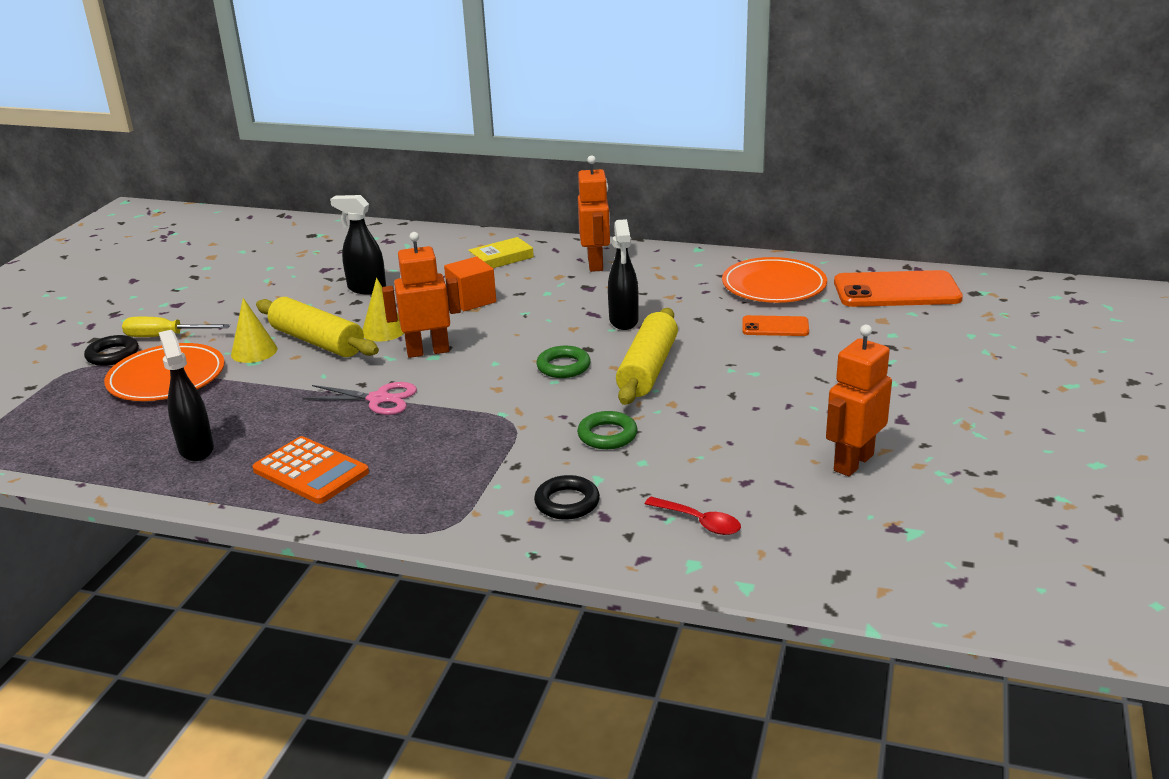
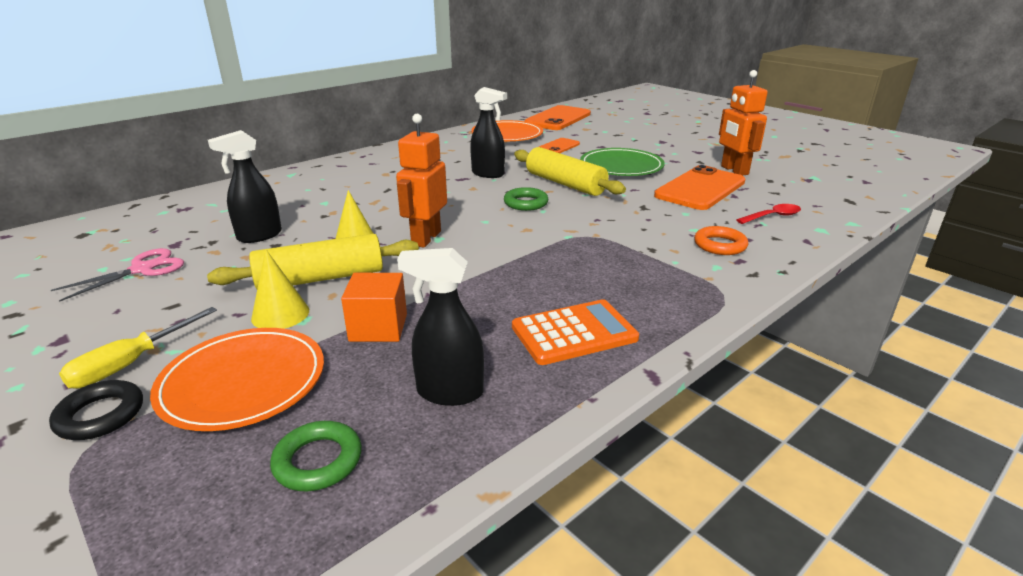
camera: 60 degrees left, 0 degrees up
pink scissors [303,382,417,415] -> pink scissors moved to [51,248,184,302]
orange cube [444,257,496,311] -> orange cube moved to [341,273,407,342]
yellow book [468,237,534,268] -> none
black ring [534,475,600,520] -> orange ring [694,226,748,255]
green ring [577,411,637,449] -> green ring moved to [270,421,362,491]
orange robot [578,155,610,272] -> none
none -> green plate [580,148,665,176]
none -> orange phone [654,165,745,210]

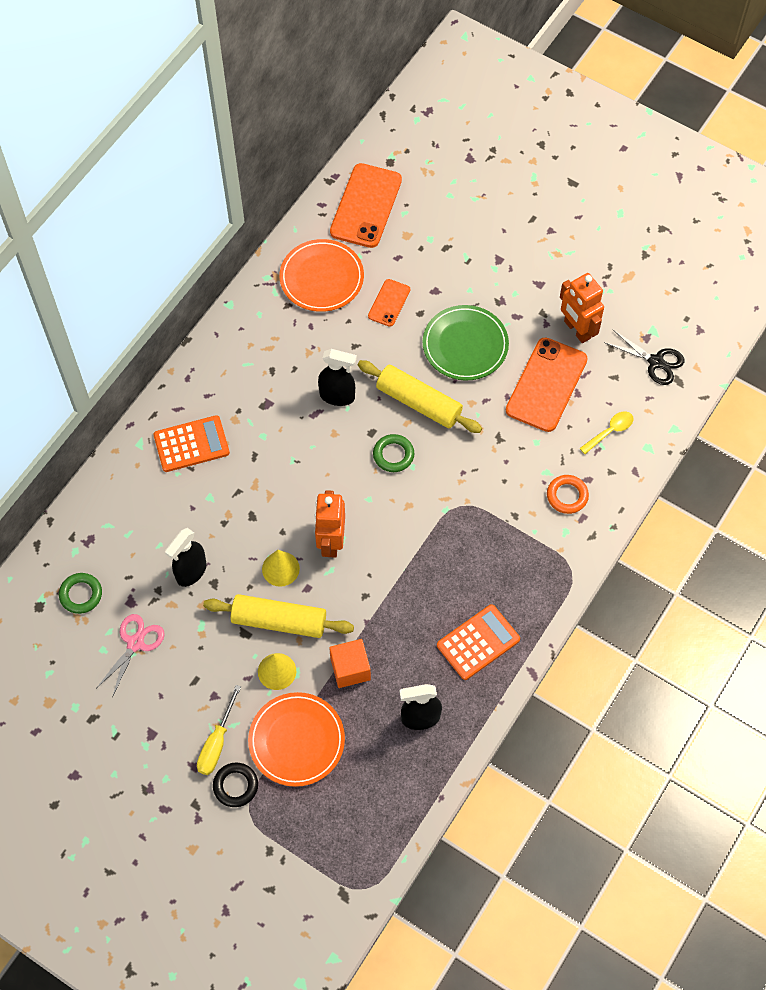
camera: 15 degrees left, 35 degrees up
yellow rolling pin [207,234,419,289] -> yellow rolling pin turned 45 degrees clockwise [203,594,354,638]
green ring [270,421,362,491] -> green ring moved to [59,573,102,614]
red spoon [736,204,801,224] -> yellow spoon [580,411,634,454]
none -> orange calculator [153,415,230,472]
none -> black scissors [604,330,684,385]

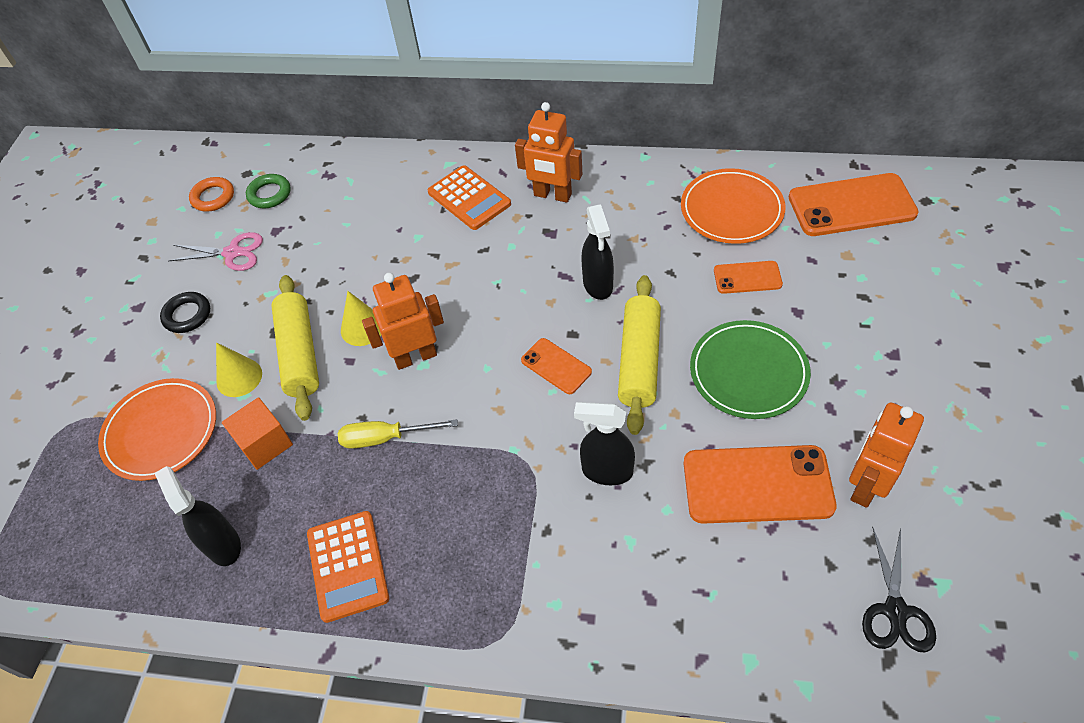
camera: 70 degrees right, 10 degrees down
black spray bottle [165,528,207,587] -> black spray bottle moved to [574,402,635,485]
yellow screwdriver [197,685,241,775] -> yellow screwdriver moved to [338,419,458,449]
black ring [213,762,258,807] -> black ring moved to [160,292,210,333]
green ring [373,434,414,472] -> orange phone [521,338,592,394]
orange calculator [437,604,520,680] -> orange calculator turned 45 degrees clockwise [307,511,389,623]
orange ring [547,475,589,514] -> orange ring moved to [189,177,234,212]
yellow spoon [580,411,634,454] -> none
none -> orange robot [515,102,582,203]

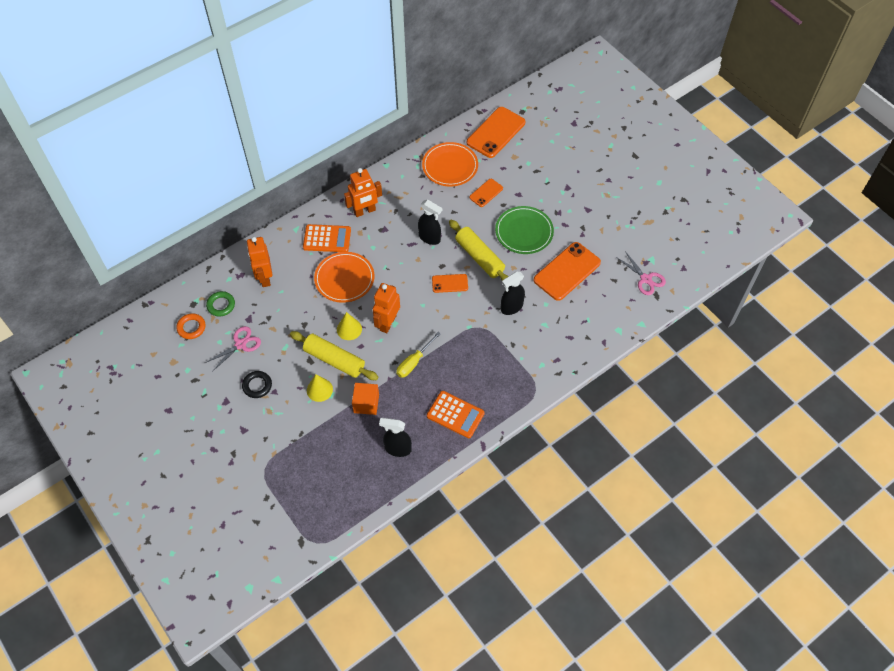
camera: 50 degrees left, 5 degrees up
orange plate [98,378,216,481] -> orange plate moved to [314,252,374,303]
orange robot [849,402,924,508] -> orange robot moved to [247,237,272,287]
black scissors [862,527,936,652] -> pink scissors [616,251,666,295]

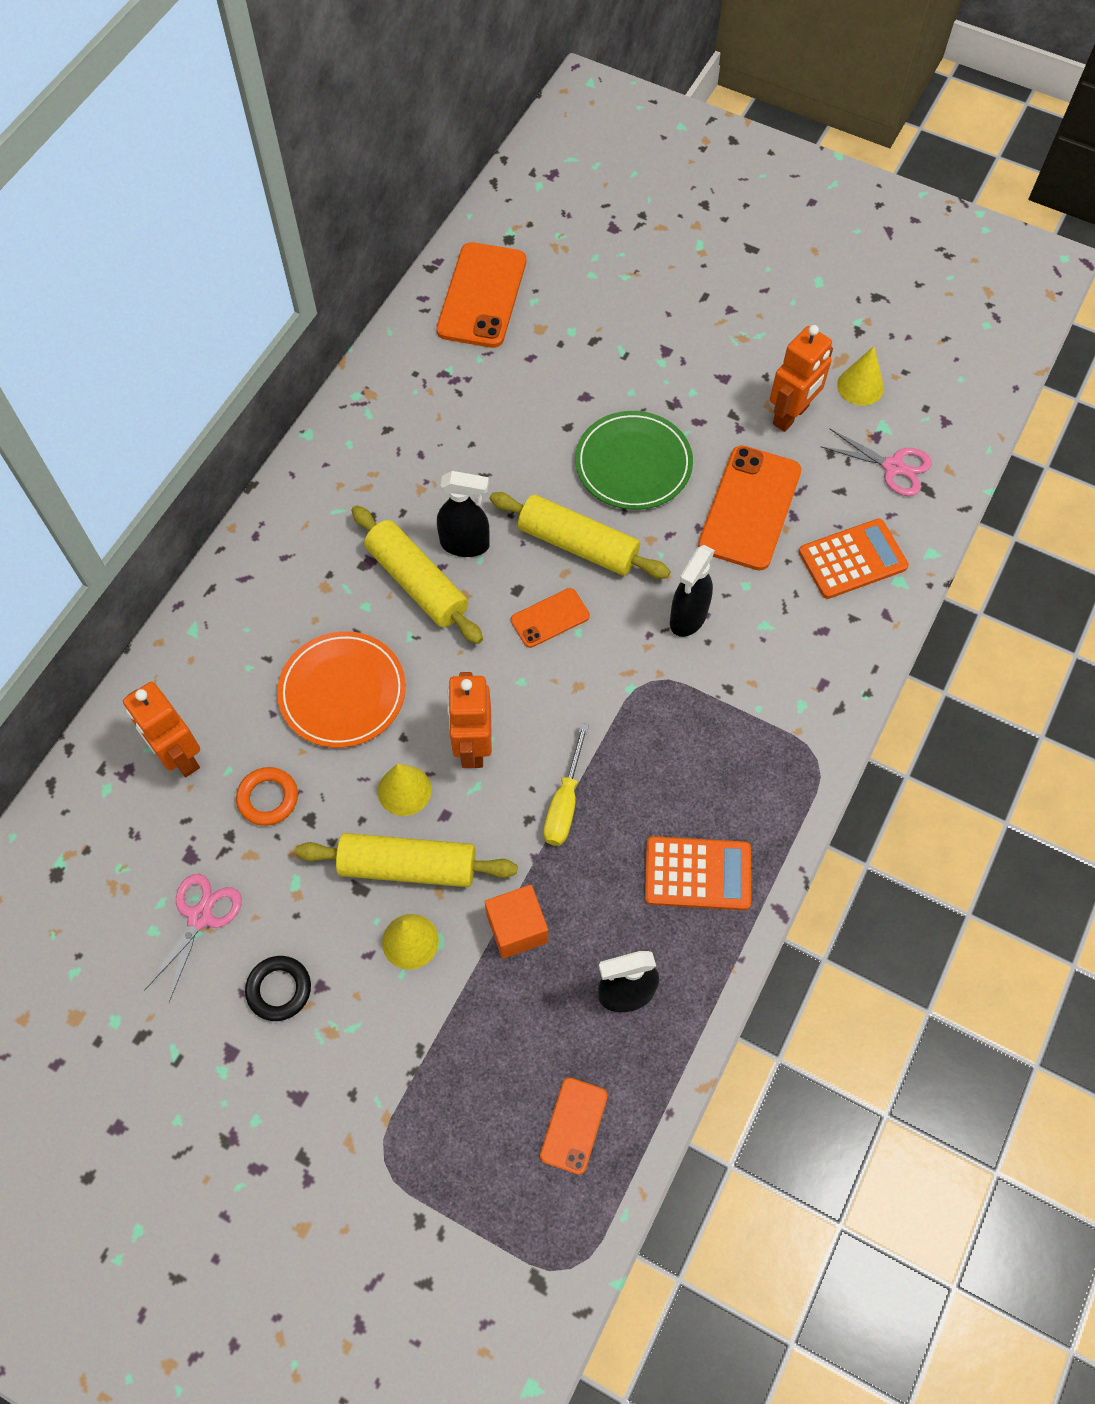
camera: 25 degrees left, 5 degrees up
orange ring [176,313,206,339] -> orange ring moved to [236,767,298,826]
green ring [206,291,235,317] -> none
orange calculator [303,224,351,252] -> orange calculator moved to [799,518,909,599]
orange robot [344,168,382,217] -> orange robot moved to [770,325,833,432]
orange plate [422,142,478,187] -> none
orange phone [469,179,503,207] -> orange phone moved to [540,1078,608,1175]
none -> yellow rolling pin [352,505,483,644]
none -> yellow cone [837,346,884,406]

